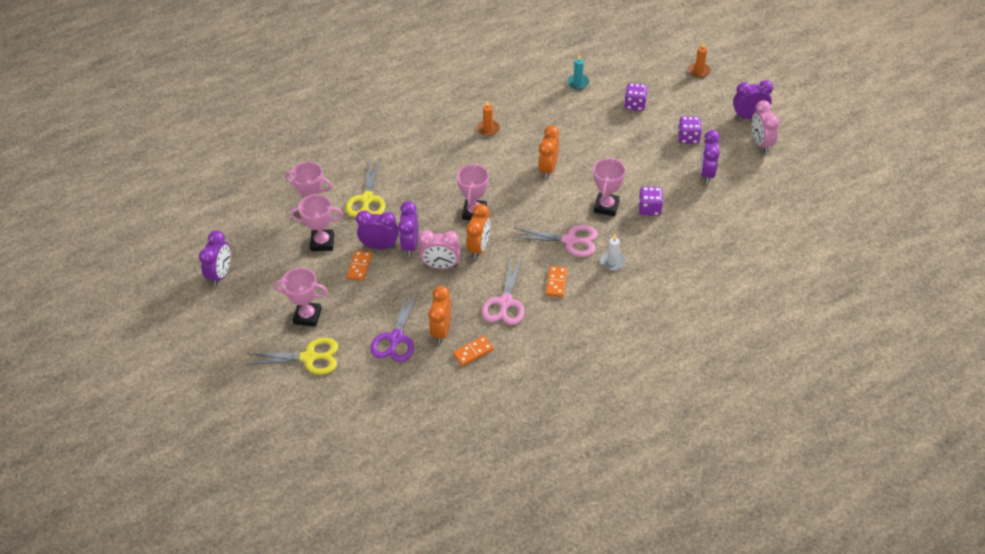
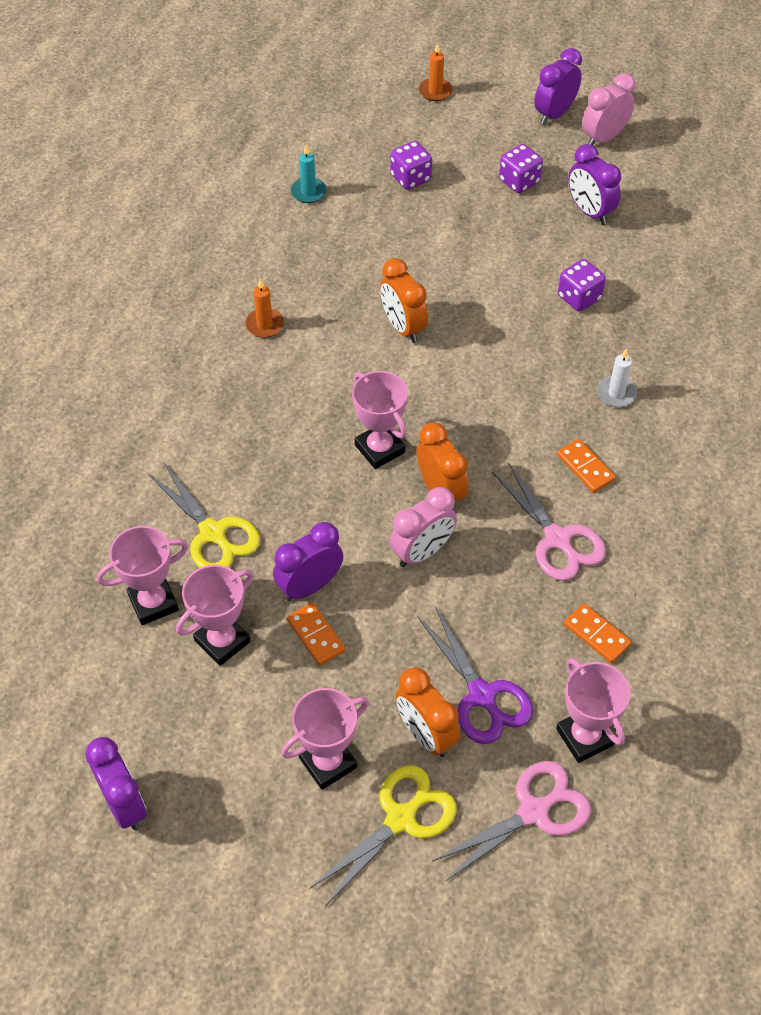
camera: 45 degrees left, 5 degrees up
purple clock [398,201,418,257] -> none
orange clock [428,286,451,344] -> orange clock moved to [395,667,460,757]
orange domino [453,336,494,366] -> orange domino turned 60 degrees counterclockwise [564,603,632,663]
pink scissors [511,225,598,257] -> pink scissors moved to [432,761,591,882]
pink trophy [593,157,625,216] -> pink trophy moved to [556,658,630,763]
pink clock [752,100,779,153] -> pink clock turned 105 degrees clockwise [582,73,635,145]

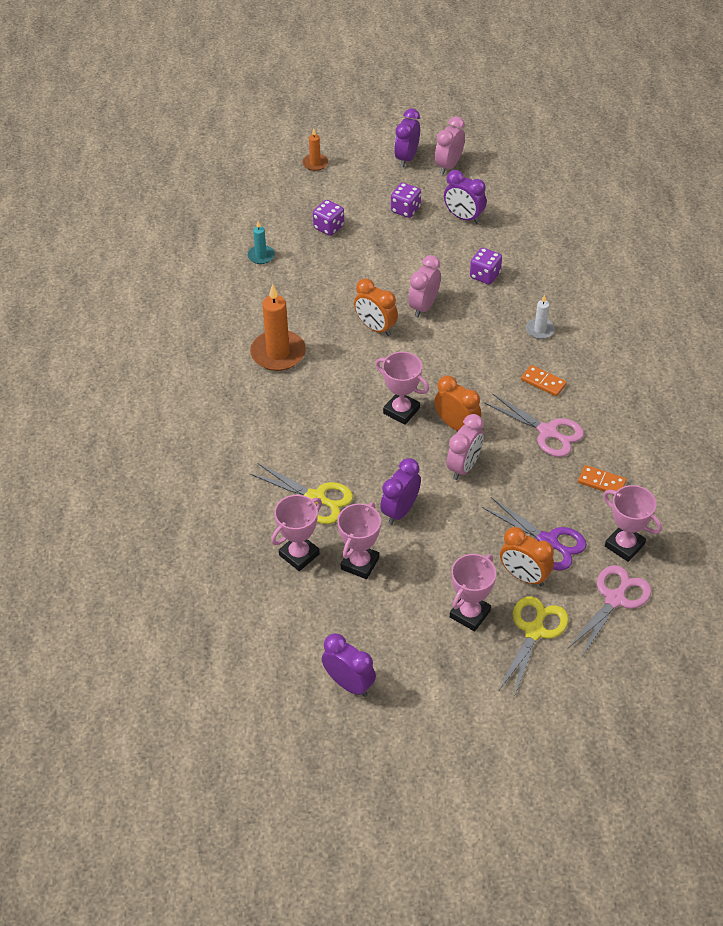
camera: 20 degrees left, 5 degrees down
orange candle [245,279,284,338] -> orange candle [250,284,306,371], size x1.91
orange domino [287,603,345,666] -> none
none -> pink clock [408,255,441,317]

